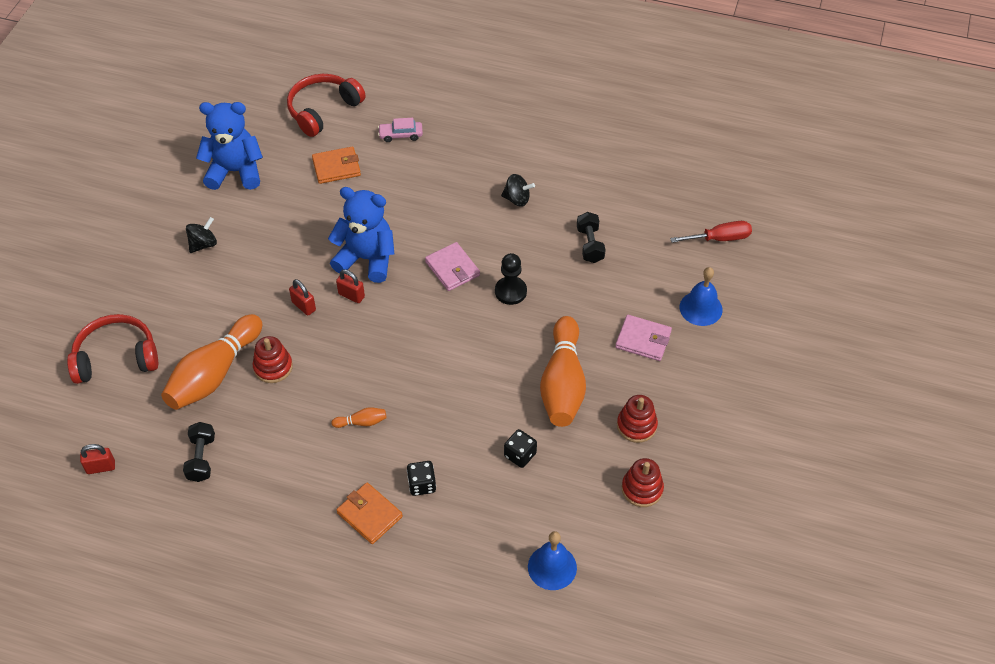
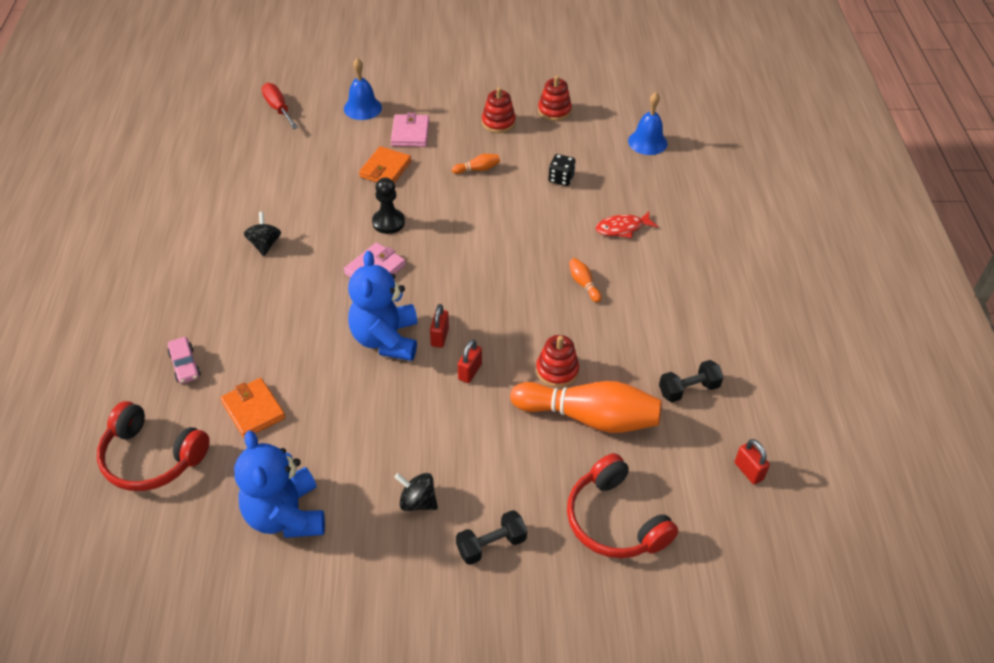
camera: 110 degrees left, 5 degrees down
orange wallet [336,482,403,544] -> orange wallet moved to [359,146,411,183]
black dice [407,461,436,496] -> red fish [596,211,658,238]
orange bowling pin [540,316,586,427] -> orange bowling pin [452,154,500,174], size x0.41
black dumbbell [577,212,605,263] -> black dumbbell moved to [456,510,527,565]

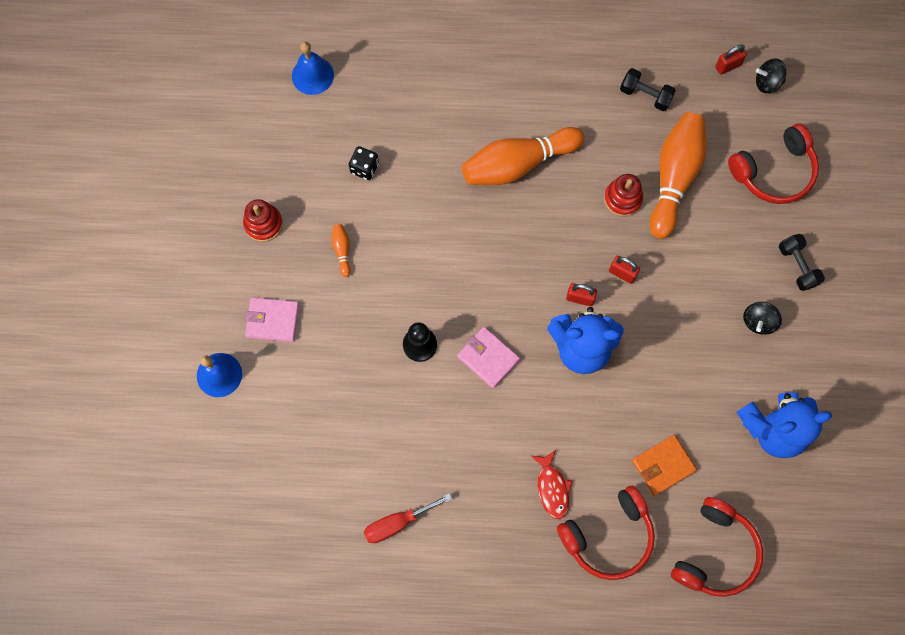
camera: 85 degrees left, 25 degrees up
pink car [167,337,201,384] -> red headphones [557,486,655,580]
black spinning top [244,212,281,256] -> black spinning top moved to [756,58,786,93]
red screwdriver [262,83,298,129] -> red screwdriver moved to [364,493,452,543]
orange wallet [359,146,411,183] -> none
red stacking toy [538,76,572,121] -> none
orange bowling pin [569,258,602,302] -> orange bowling pin [462,127,584,185], size x2.47
red fish [596,211,658,238] -> red fish moved to [531,450,572,519]
black dumbbell [659,360,724,402] -> black dumbbell turned 45 degrees counterclockwise [620,68,676,111]

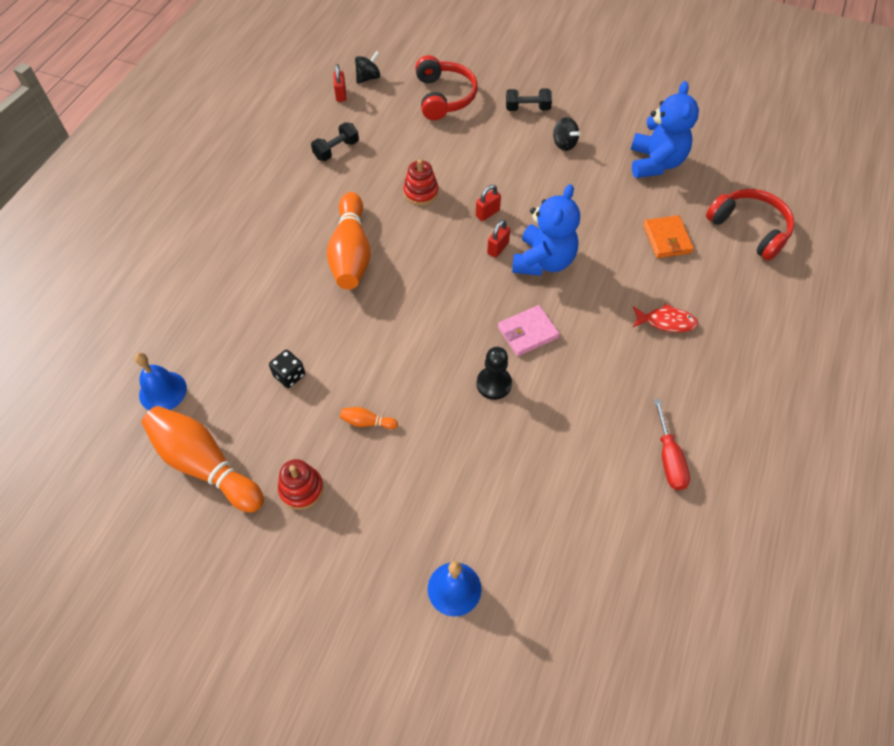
camera: 70 degrees left, 15 degrees down
pink wallet [245,297,299,342] -> none
red headphones [557,486,655,580] -> none
orange bowling pin [650,112,706,239] -> orange bowling pin moved to [142,406,264,513]
black spinning top [756,58,786,93] -> black spinning top turned 150 degrees counterclockwise [355,51,380,84]

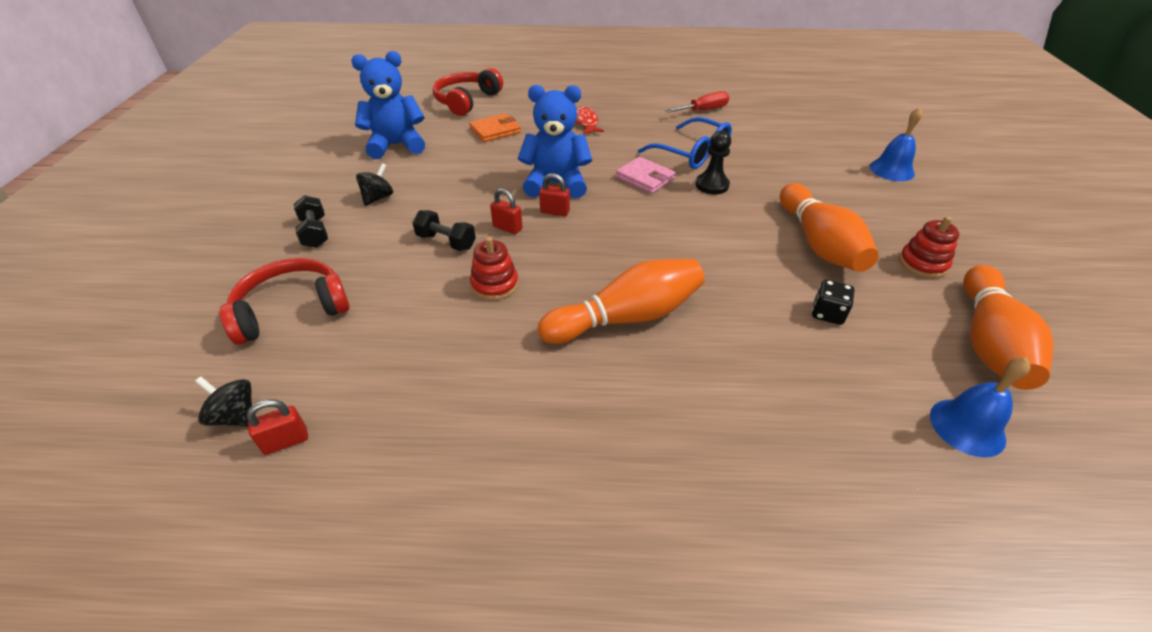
camera: 110 degrees left, 15 degrees down
black dumbbell [311,122,359,161] -> black dumbbell moved to [412,210,476,251]
orange bowling pin [340,407,398,429] -> orange bowling pin [780,183,879,272], size x2.47
none -> blue glasses [638,117,732,169]

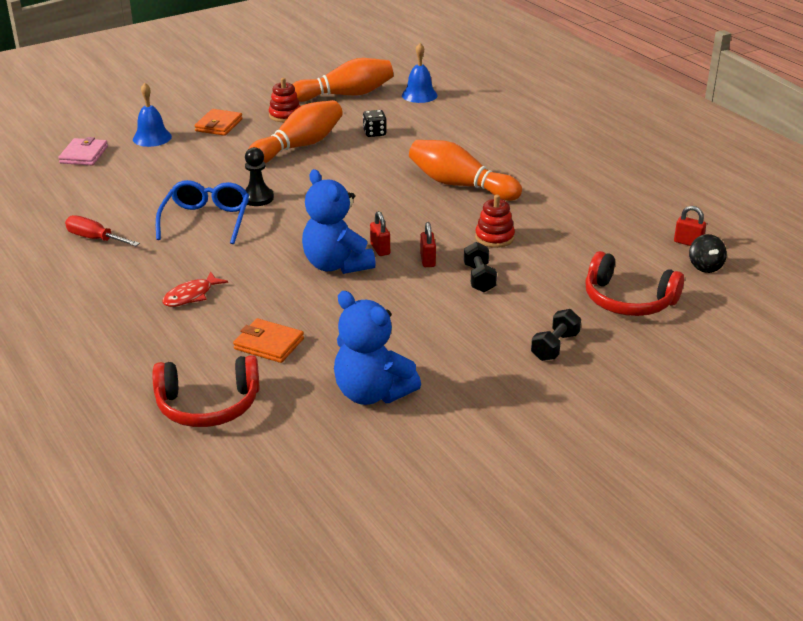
camera: 125 degrees left, 10 degrees down
black spinning top [356,163,393,206] -> none
pink wallet [616,157,676,194] -> pink wallet moved to [58,137,108,165]
none -> orange wallet [194,109,243,136]

